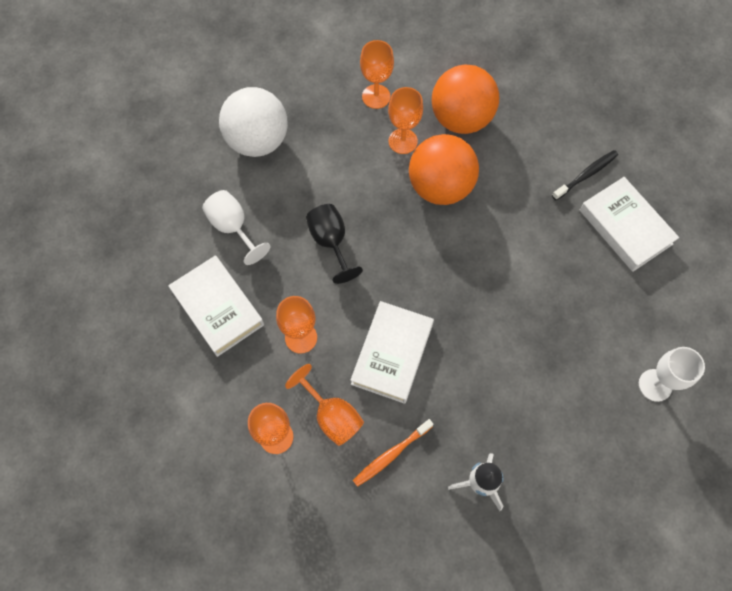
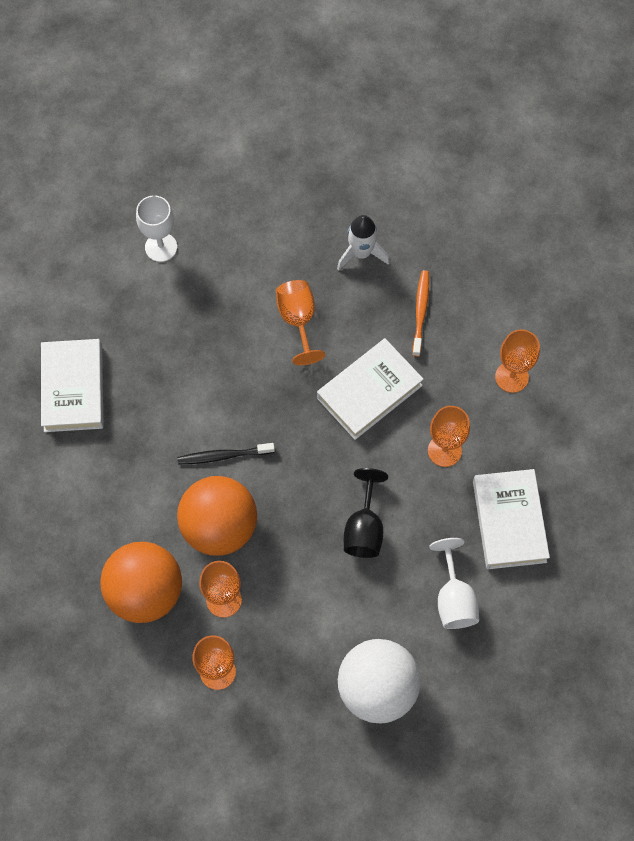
camera: 150 degrees left, 0 degrees up
orange goblet [285,364,364,446] -> orange goblet moved to [276,280,325,365]
orange toothbrush [353,419,434,487] -> orange toothbrush turned 75 degrees counterclockwise [412,270,429,357]
black toothbrush [552,150,618,200] -> black toothbrush moved to [177,443,275,464]

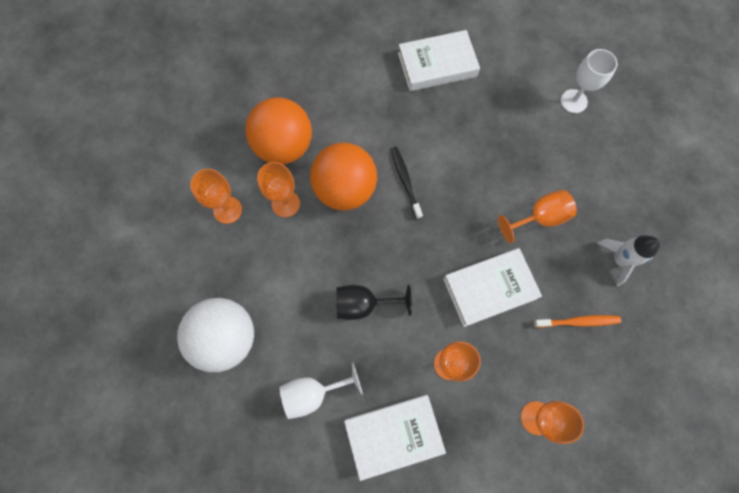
camera: 80 degrees right, 5 degrees up
white book [317,338,424,440] -> white book turned 60 degrees counterclockwise [443,248,542,327]

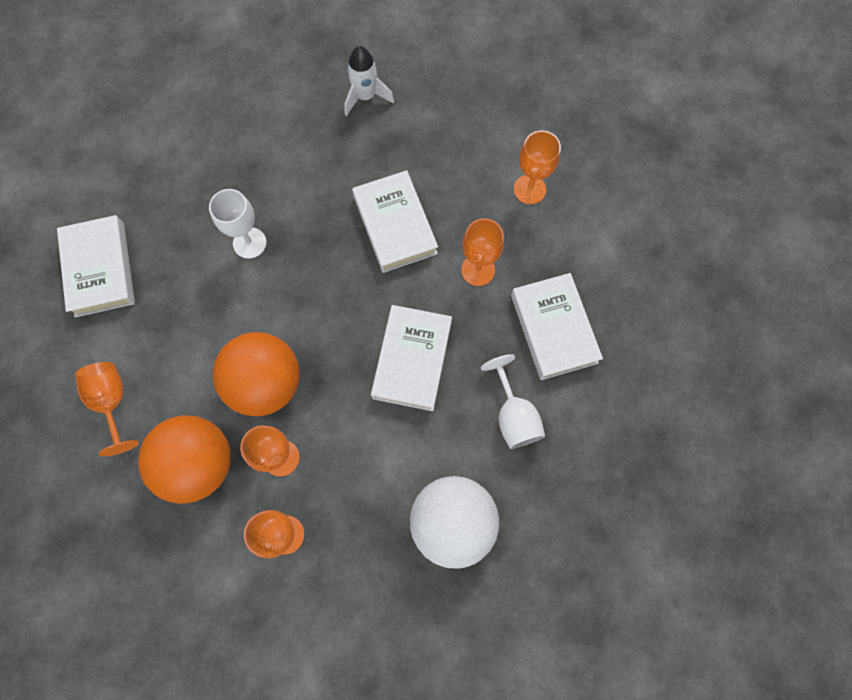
camera: 90 degrees left, 0 degrees up
black goblet [336,285,412,320] -> white book [371,305,452,411]
black toothbrush [391,147,423,219] -> none
orange goblet [498,190,577,243] -> orange goblet moved to [75,362,139,457]
orange toothbrush [533,315,621,328] -> none
white goblet [561,49,617,113] -> white goblet moved to [209,189,267,259]

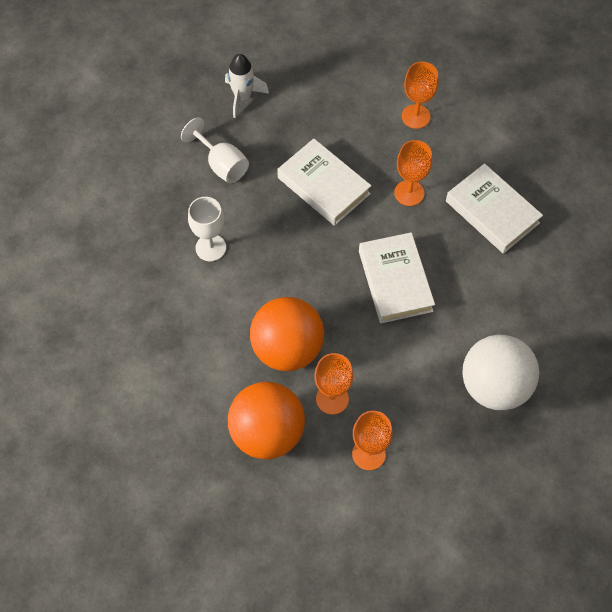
camera: 25 degrees left, 10 degrees down
white book [57,215,135,317] -> none
orange goblet [75,362,139,457] -> none
white goblet [481,354,545,449] -> white goblet moved to [181,117,249,184]

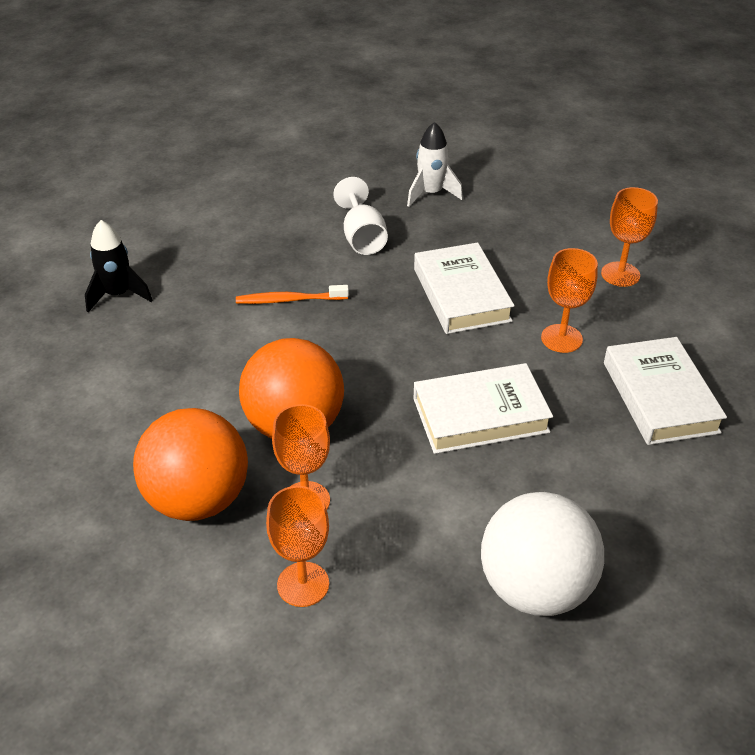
camera: 30 degrees right, 20 degrees down
white goblet [188,197,226,262] -> orange toothbrush [236,285,349,304]
white book [359,232,435,323] -> white book turned 60 degrees clockwise [413,363,553,454]
none -> black rocket [85,220,153,312]

